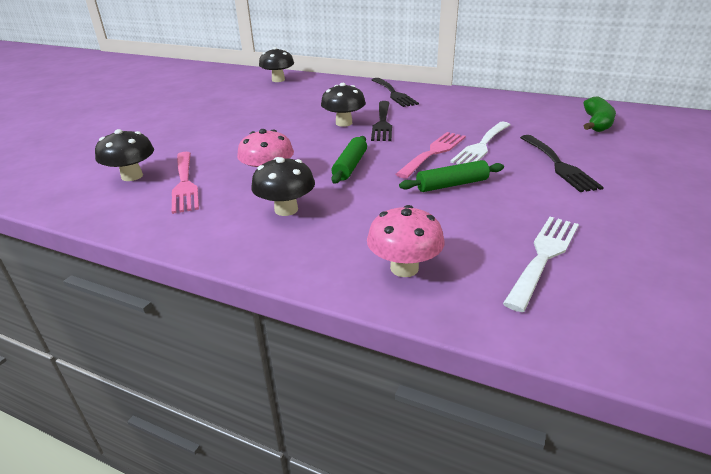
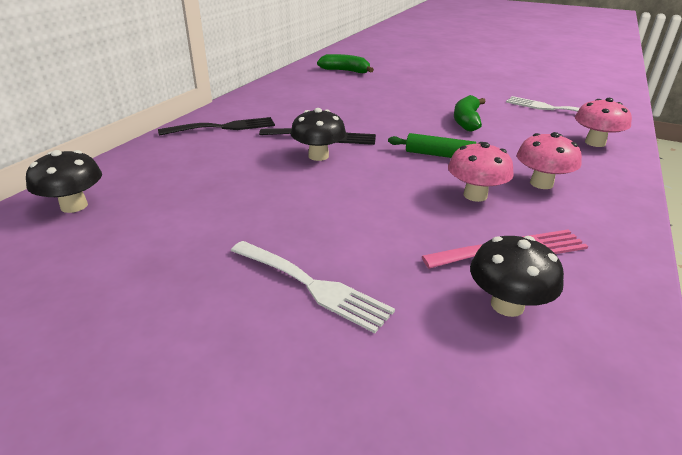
camera: 90 degrees left, 0 degrees up
black mushroom [251,157,315,216] -> pink mushroom [517,132,582,189]
pink fork [396,132,466,179] -> none
green rolling pin [399,160,504,192] -> green banana [454,95,486,131]
white fork [450,122,510,164] -> white fork moved to [231,241,395,333]
black fork [520,135,604,192] -> none

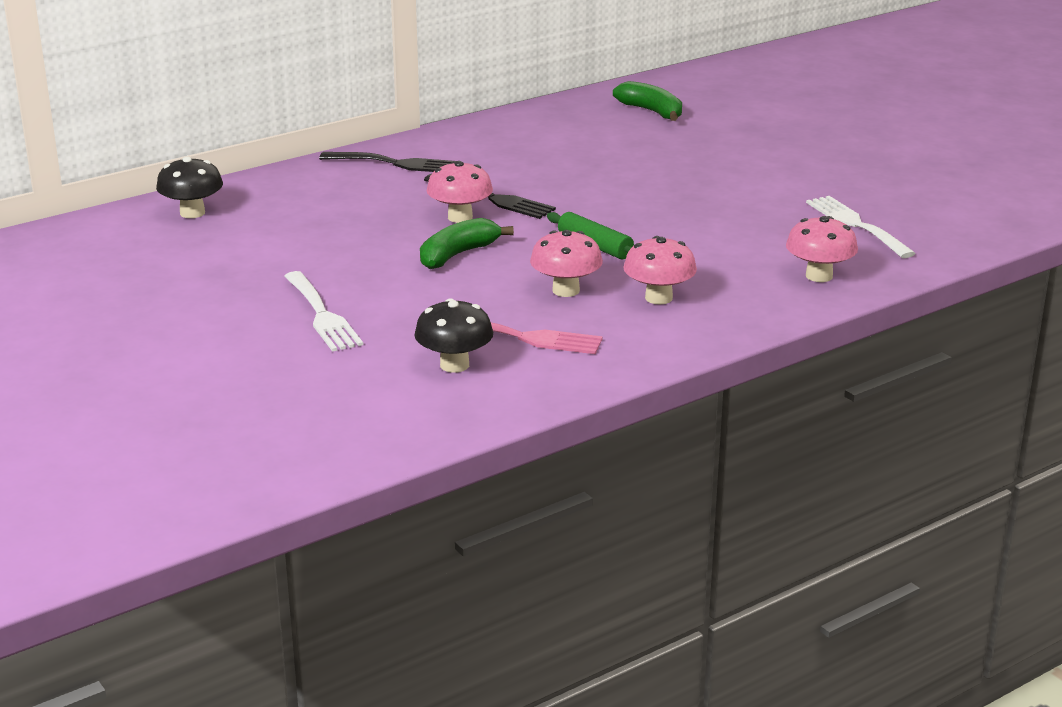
camera: 30 degrees right, 5 degrees down
black mushroom [291,108,346,161] -> pink mushroom [427,161,493,223]
green banana [454,95,486,131] -> green banana moved to [420,218,514,269]

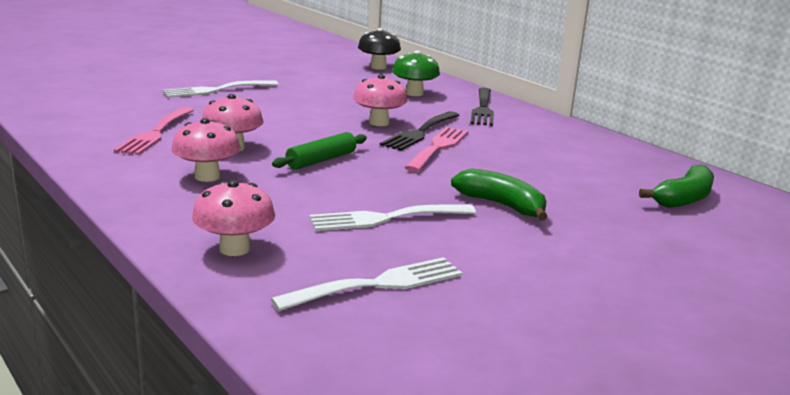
camera: 85 degrees right, 5 degrees down
black mushroom [414,298,493,373] -> none
green banana [420,218,514,269] -> green banana moved to [451,168,548,220]
none -> white fork [309,204,476,231]
none -> green mushroom [392,50,440,96]
none -> pink fork [404,127,468,172]

